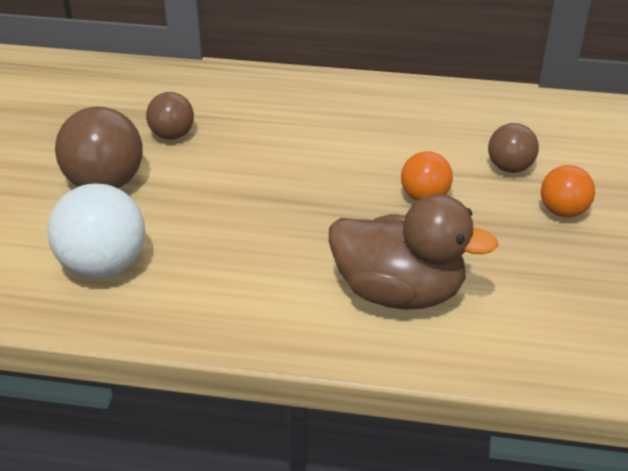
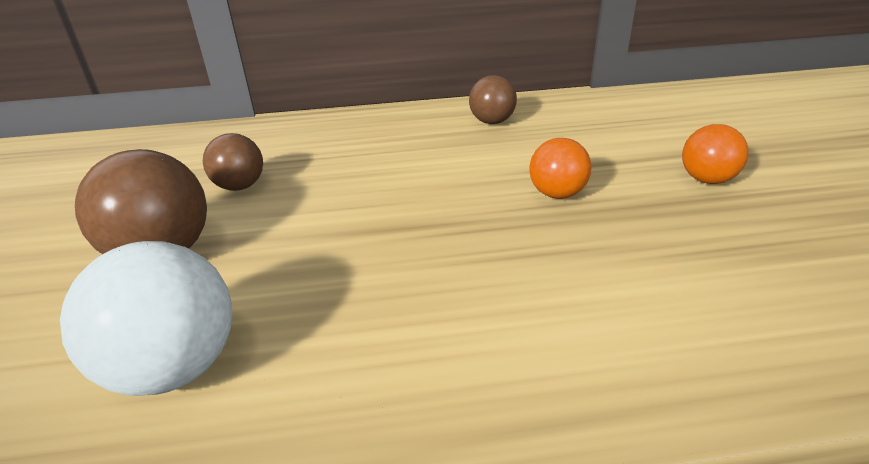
camera: 15 degrees left, 5 degrees down
brown duck [329,194,498,310] -> none
brown ball [488,123,539,173] -> brown ball moved to [469,75,517,124]

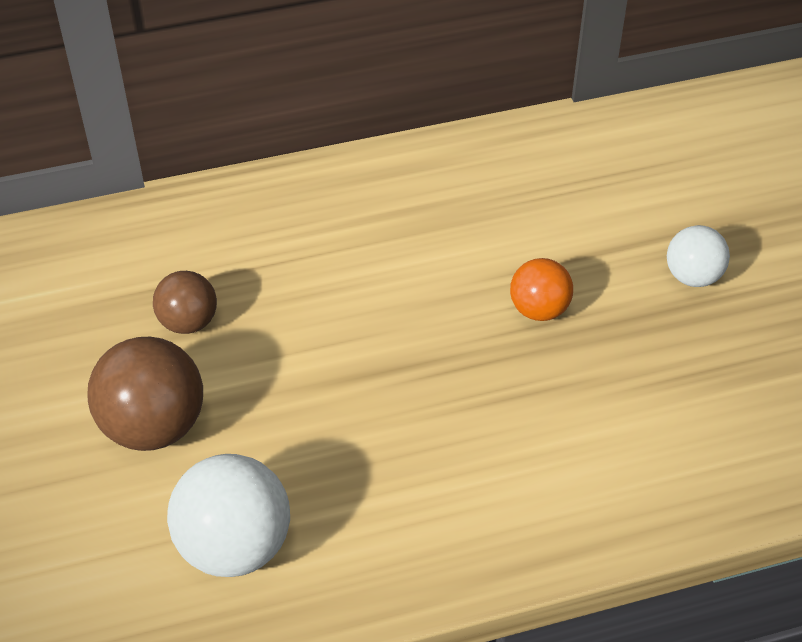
camera: 10 degrees left, 15 degrees up
brown ball [469,75,517,124] -> none
orange ball [682,124,748,184] -> white ball [667,225,730,287]

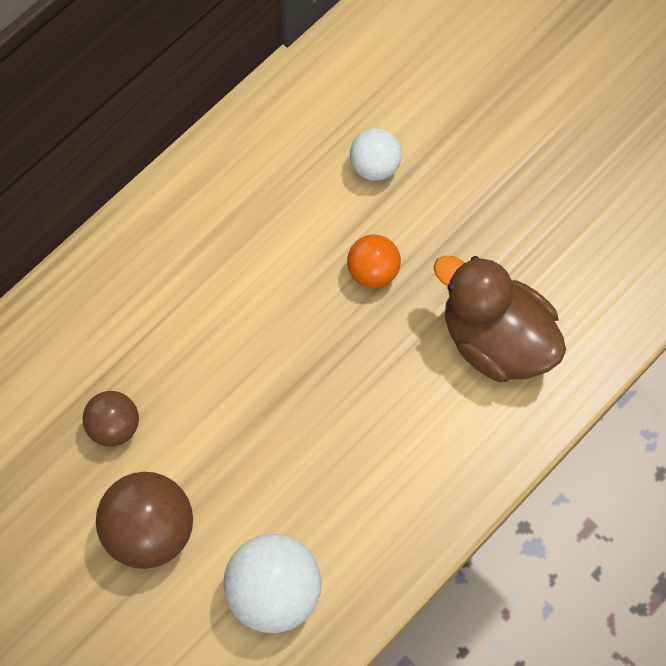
camera: 30 degrees left, 20 degrees up
white ball [667,225,730,287] -> white ball moved to [350,128,402,181]
none -> brown duck [434,256,566,382]

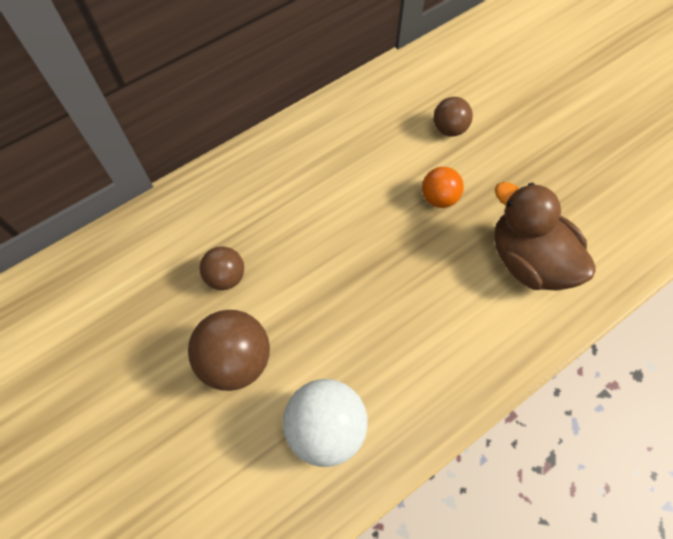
camera: 10 degrees right, 5 degrees down
white ball [350,128,402,181] -> brown ball [433,97,473,136]

